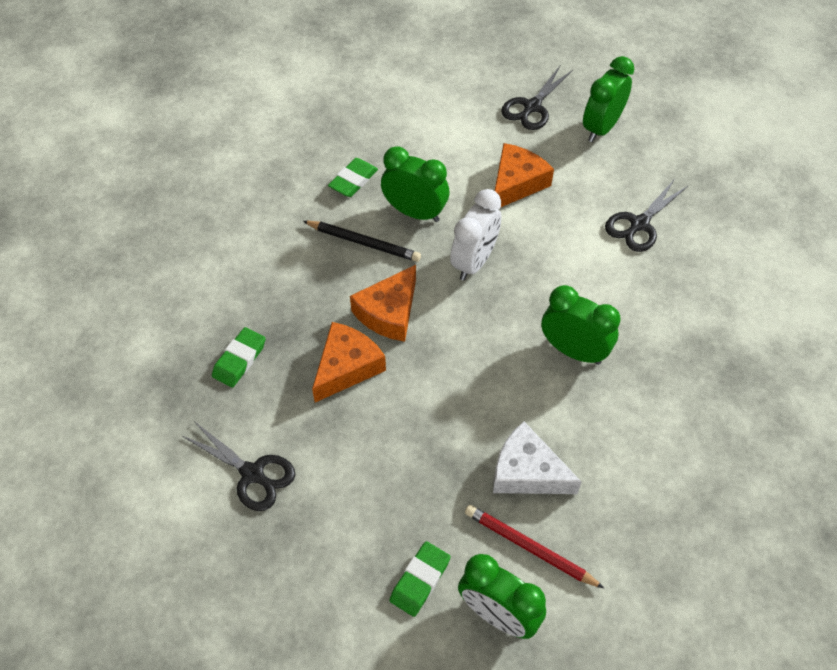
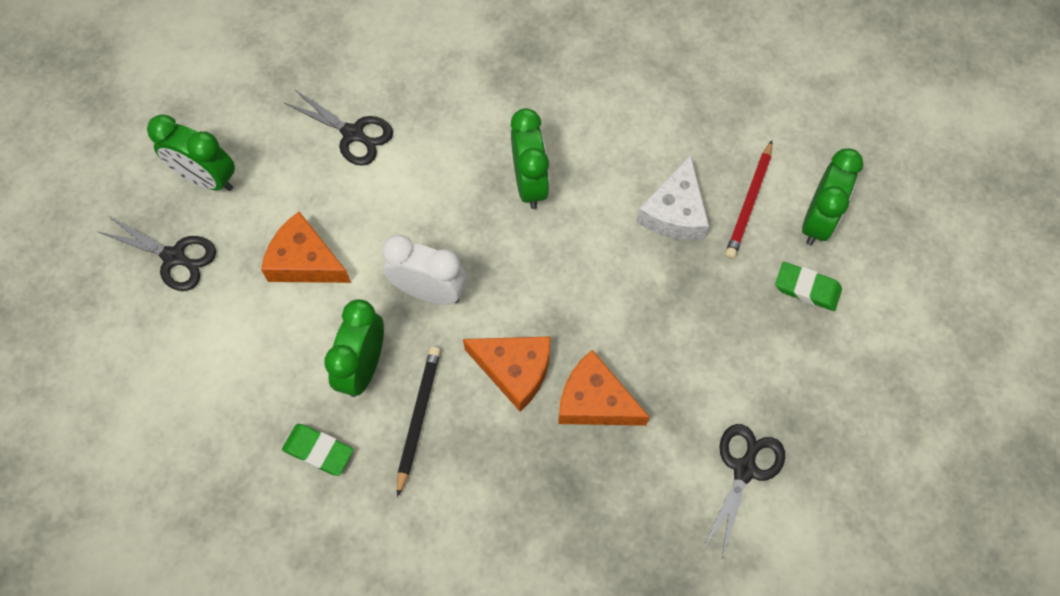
camera: 100 degrees left, 10 degrees up
green eraser [212,327,266,387] -> none
green clock [541,285,620,365] -> green clock turned 150 degrees clockwise [511,108,549,209]

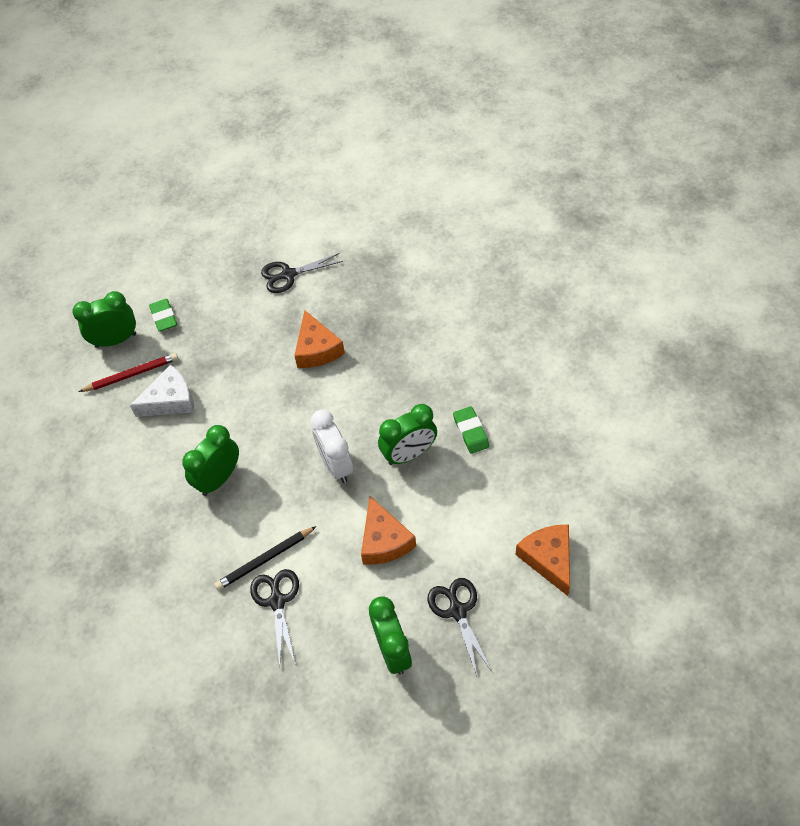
camera: 130 degrees left, 10 degrees down
black pencil [397,347,441,497] -> black pencil moved to [214,526,317,591]
orange cheese [463,336,551,412] -> orange cheese moved to [516,525,570,596]

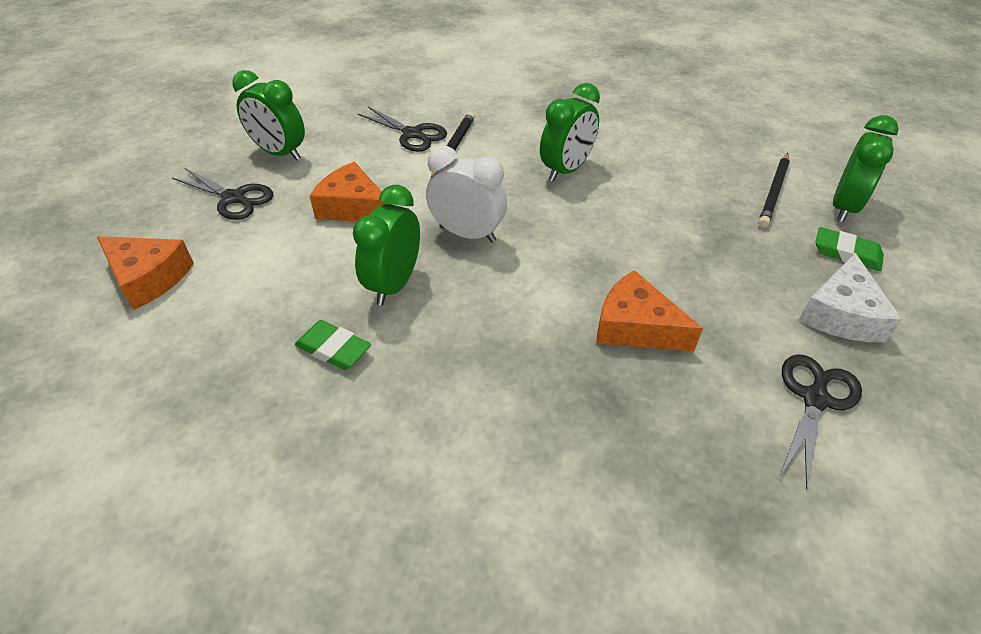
camera: 135 degrees right, 10 degrees down
red pencil [79,353,178,392] -> black pencil [758,153,790,228]
white cheese [130,365,194,417] -> white cheese moved to [799,253,902,342]
green clock [182,425,239,496] -> green clock turned 45 degrees clockwise [540,83,600,182]

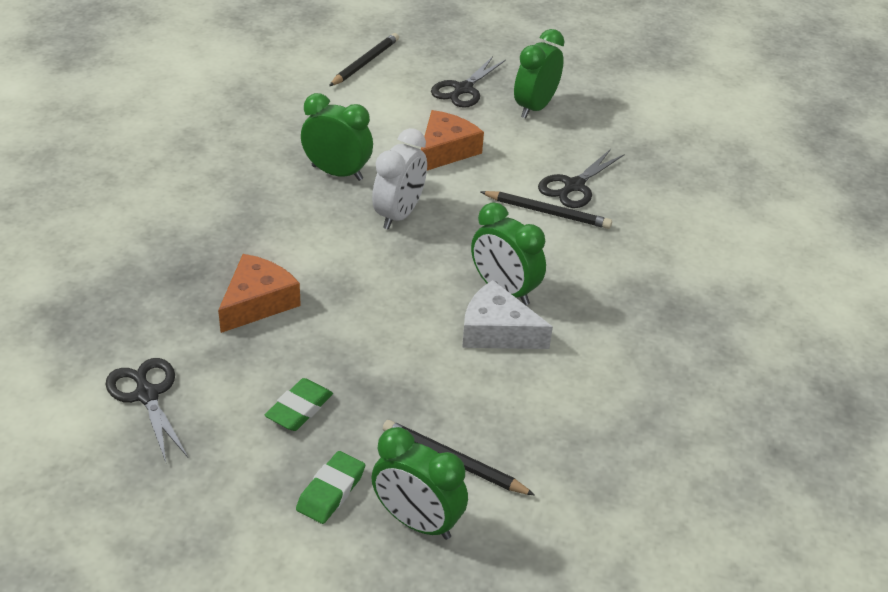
camera: 90 degrees right, 5 degrees down
orange cheese [97,236,194,310] -> black pencil [329,33,399,86]
green eraser [295,320,371,370] -> green eraser moved to [265,378,333,431]
black scissors [780,354,862,490] -> black scissors turned 150 degrees counterclockwise [105,358,188,462]
white cheese [799,253,902,342] -> white cheese moved to [462,280,553,349]

